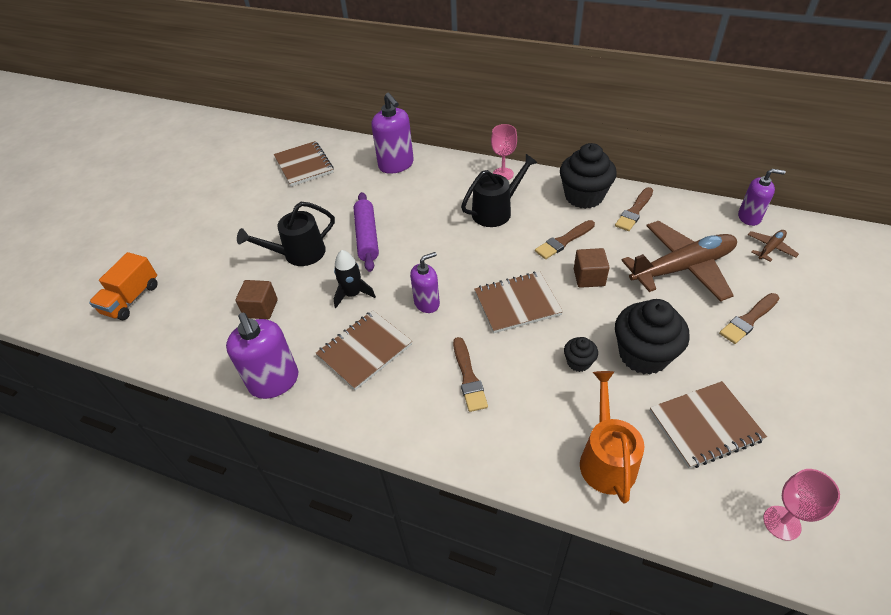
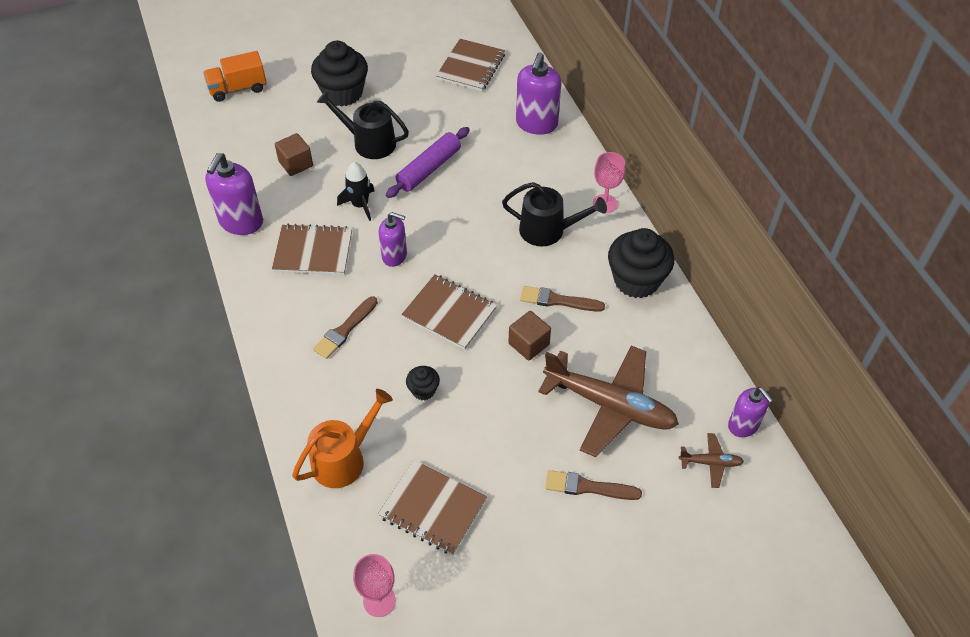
camera: 45 degrees right, 5 degrees up
brown brush [615,187,653,231] -> none
black cupcake [615,299,690,375] -> black cupcake moved to [311,41,368,107]

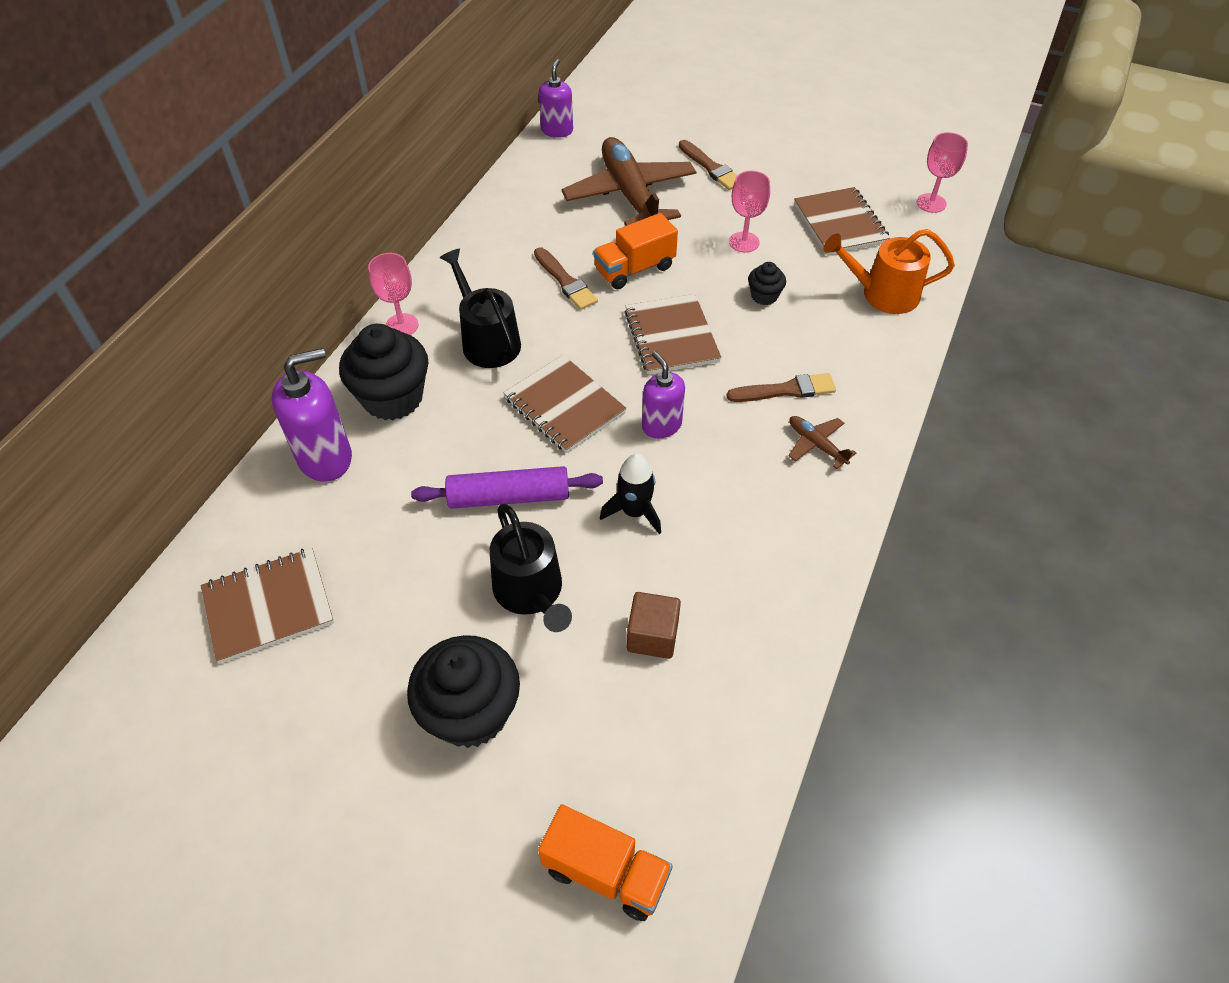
camera: 135 degrees left, 0 degrees up
purple soap dispenser [205,153,263,235] -> none
brown notebook [272,224,352,275] -> brown notebook moved to [504,355,627,453]
brown cube [509,311,551,360] -> orange truck [593,213,678,289]
black cupcake [608,228,674,298] -> black cupcake moved to [339,324,428,420]
brown plane [679,433,744,488] -> brown plane moved to [789,416,856,469]
none -> pink goblet [729,171,770,253]

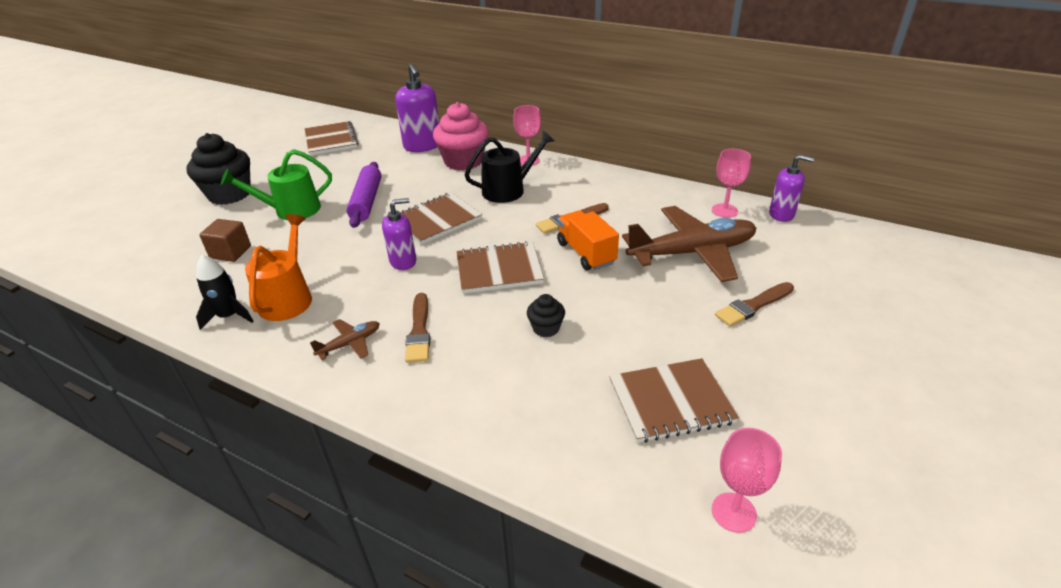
camera: 95 degrees right, 15 degrees down
black cupcake [339,324,428,420] -> pink cupcake [433,102,489,170]
black watering can [490,504,572,632] -> green watering can [221,149,332,220]
orange truck [538,804,673,921] -> none
black rocket [600,454,661,534] -> black rocket moved to [196,255,254,330]
pink goblet [729,171,770,253] -> pink goblet moved to [712,149,751,218]
orange watering can [824,229,955,314] -> orange watering can moved to [245,214,312,321]

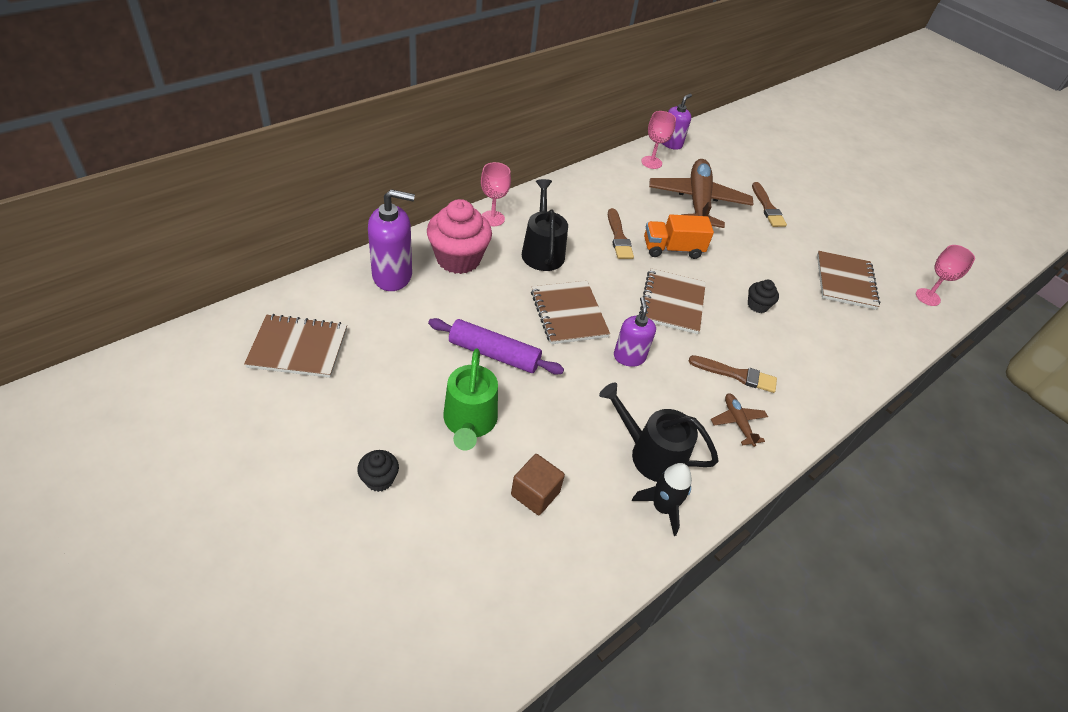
camera: 75 degrees left, 10 degrees up
black cupcake [186,133,251,205] -> black cupcake [357,450,399,492], size x0.48
orange watering can [245,214,312,321] -> black watering can [599,382,718,482]

